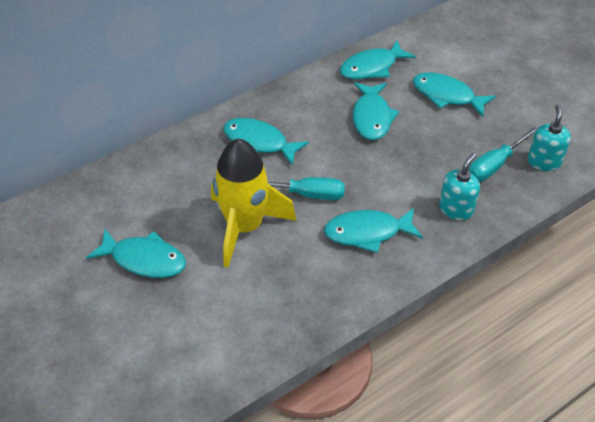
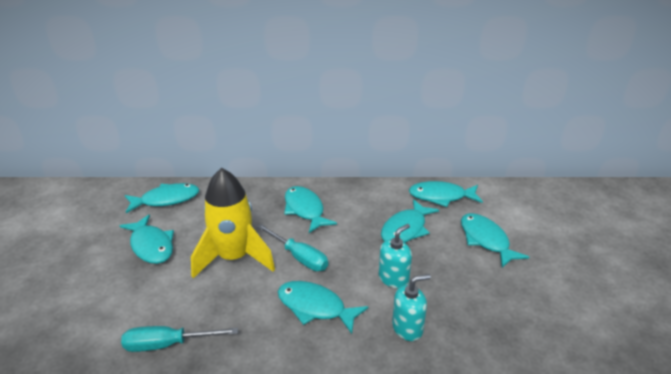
camera: 35 degrees right, 15 degrees down
turquoise screwdriver [469,127,538,181] -> turquoise screwdriver moved to [121,326,238,352]
turquoise soap dispenser [527,104,571,171] -> turquoise soap dispenser moved to [379,224,412,288]
none -> turquoise fish [125,183,199,213]

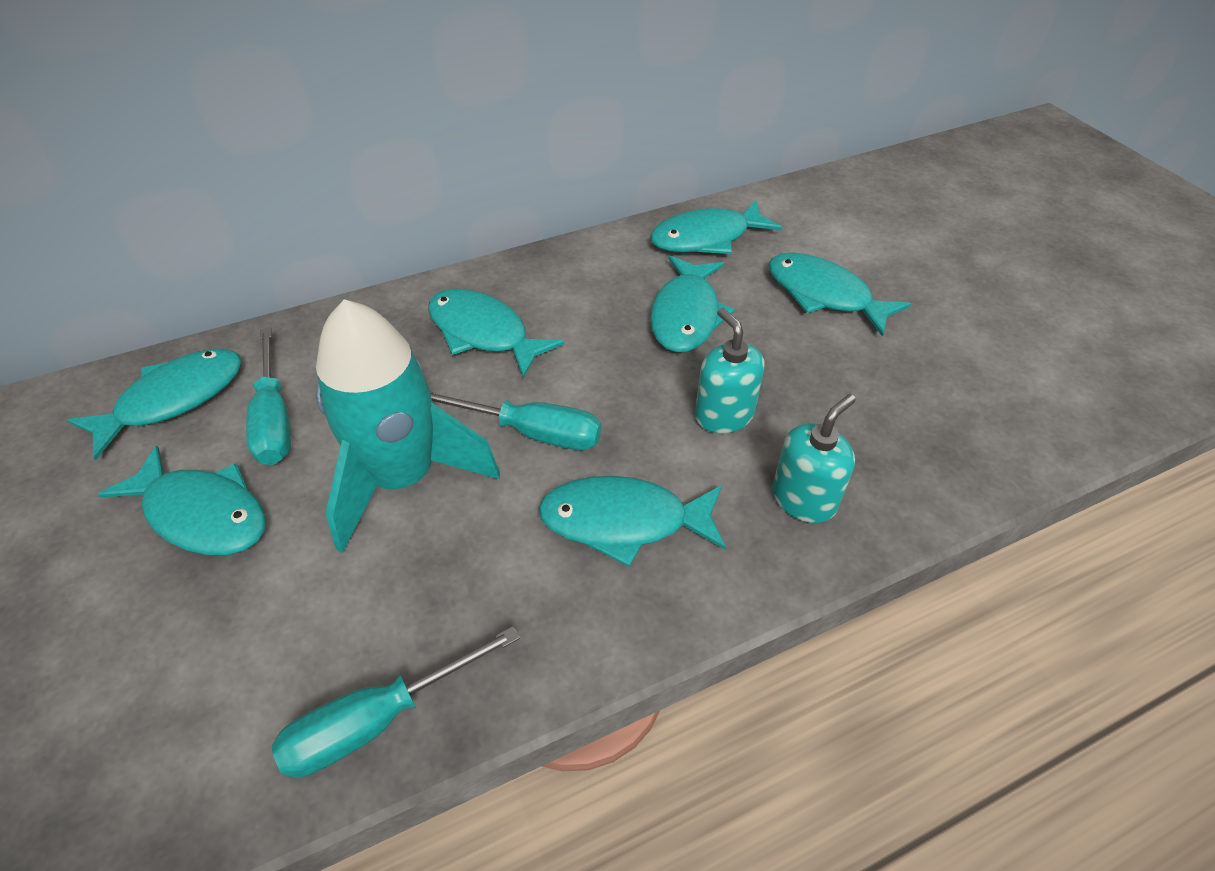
camera: 25 degrees left, 15 degrees up
yellow rocket [191,168,275,278] -> turquoise rocket [316,299,500,553]
turquoise soap dispenser [379,224,412,288] -> turquoise soap dispenser turned 45 degrees counterclockwise [695,308,765,433]
none -> turquoise screwdriver [246,327,291,465]

